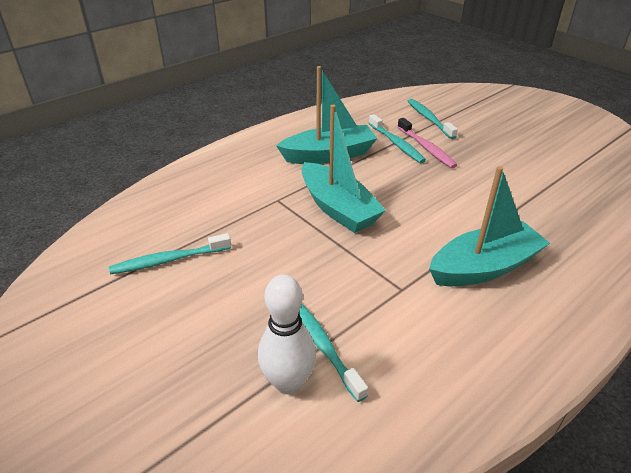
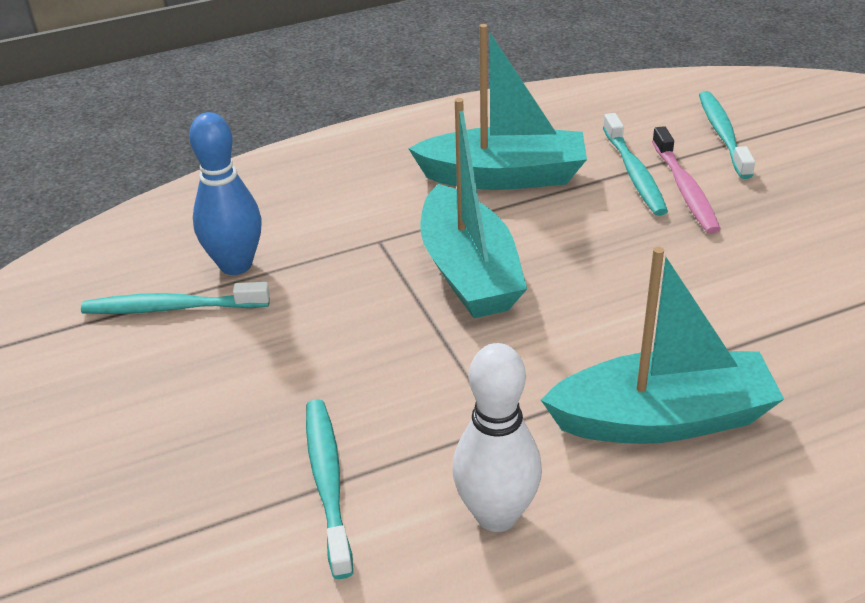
camera: 20 degrees right, 0 degrees up
white bowling pin [258,275,316,394] -> white bowling pin moved to [452,343,542,532]
none -> blue bowling pin [189,112,262,275]

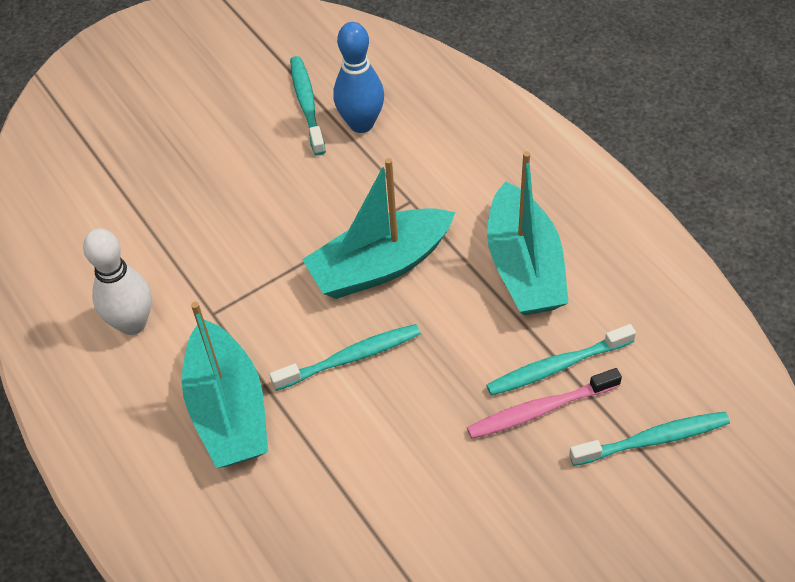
camera: 80 degrees right, 15 degrees up
turquoise toothbrush [306,399,353,579] -> turquoise toothbrush moved to [270,324,421,391]

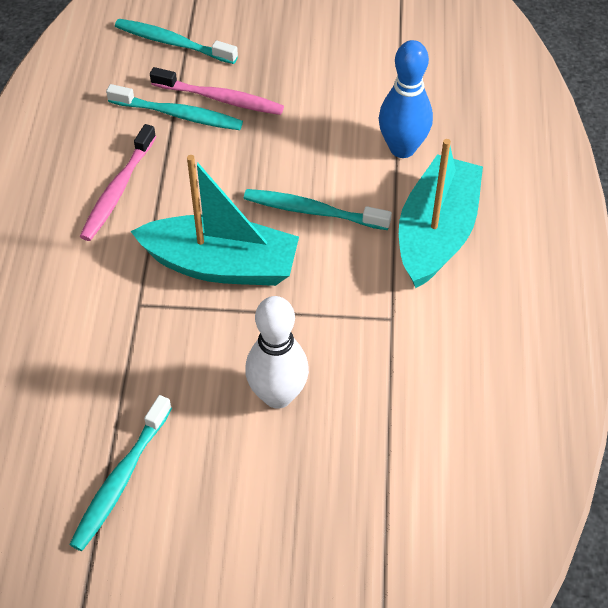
camera: 145 degrees left, 0 degrees up
white bowling pin [83,228,152,335] -> white bowling pin moved to [245,296,309,409]
blue bowling pin [333,22,384,133] -> blue bowling pin moved to [379,40,433,158]
turquoise boat [487,151,569,315] -> pink toothbrush [80,124,156,241]

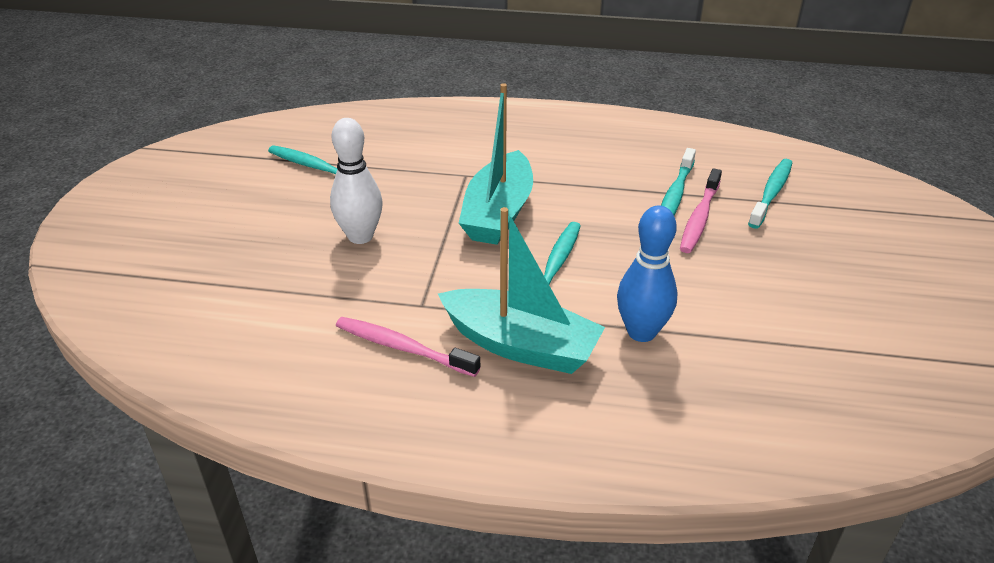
camera: 95 degrees right, 15 degrees down
pink toothbrush [80,124,156,241] -> pink toothbrush moved to [336,317,480,377]

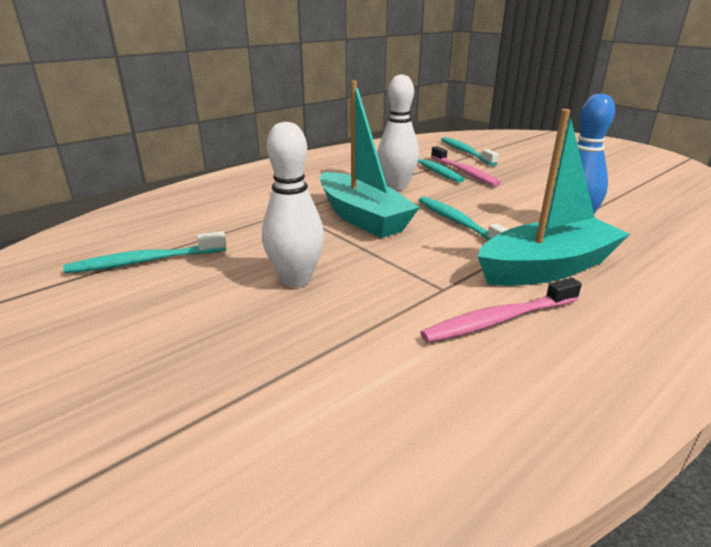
camera: 50 degrees left, 10 degrees down
none -> white bowling pin [378,74,419,190]

